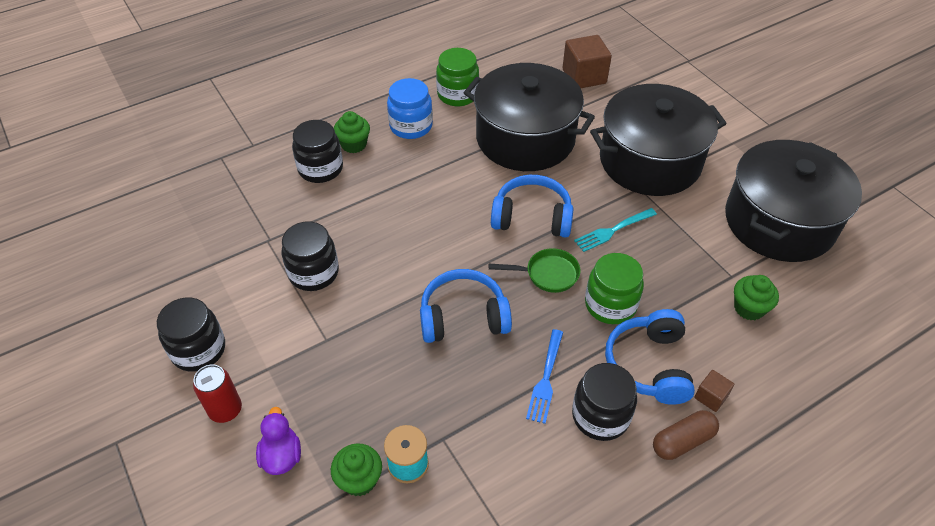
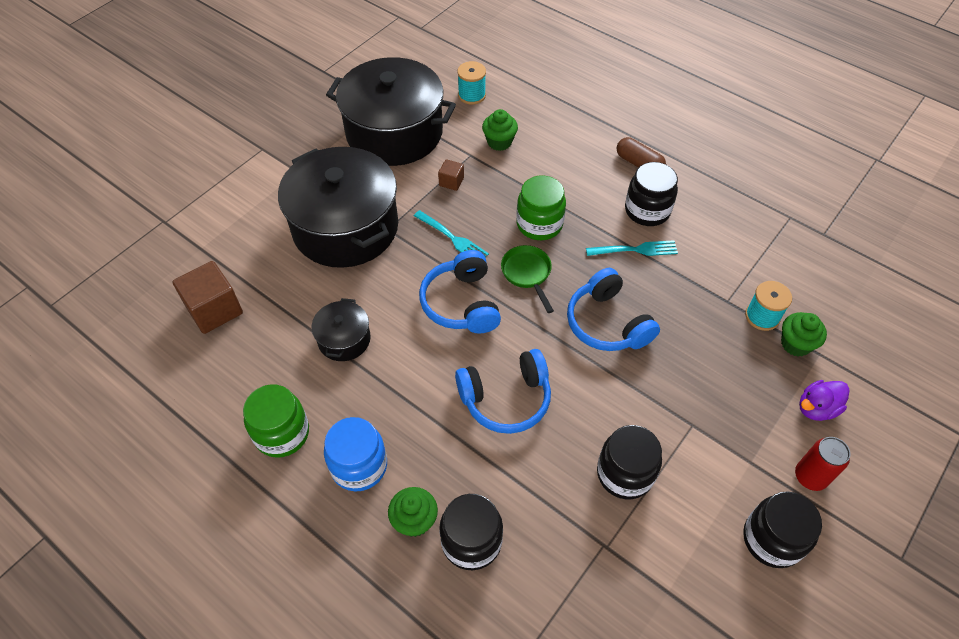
camera: 110 degrees left, 5 degrees up
black pot [464,63,595,171] -> black pot [312,298,371,361], size x0.45
blue fork [526,329,563,424] -> turquoise fork [586,240,678,256]
blue headphones [605,309,695,405] -> blue headphones moved to [455,349,551,434]
brown cube [694,370,734,412] -> brown cube moved to [438,159,464,191]
none -> turquoise spool [457,61,486,105]

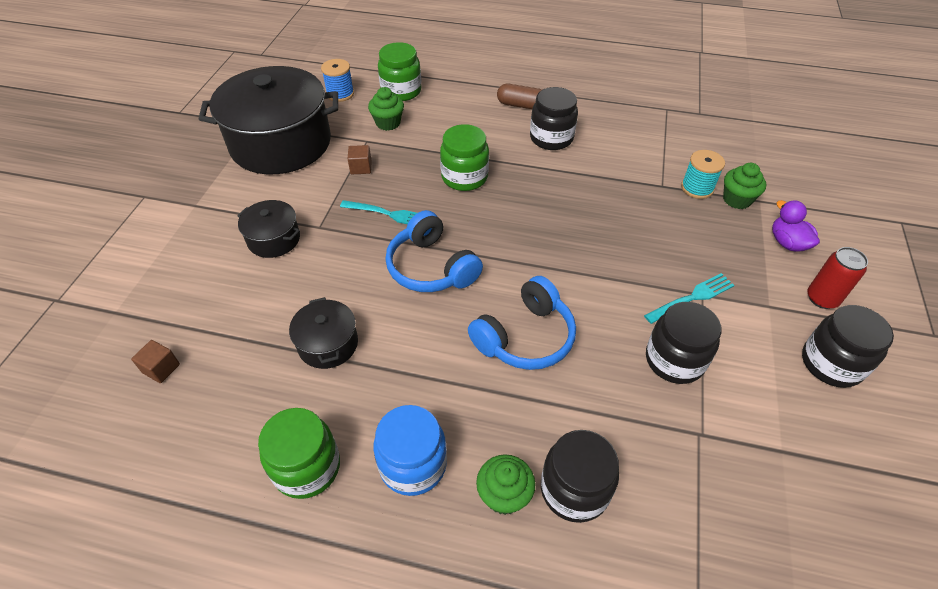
camera: 25 degrees left, 5 degrees down
brown cube [173,261,243,334] -> brown cube [131,340,180,383], size x0.51
black pot [278,147,398,268] -> black pot [237,200,300,258], size x0.45
turquoise spool [457,61,486,105] -> blue spool [321,59,354,102]
green pan [501,245,554,313] -> none
blue headphones [567,268,660,351] -> none
turquoise fork [586,240,678,256] -> turquoise fork moved to [644,273,735,324]
purple duck [799,380,850,421] -> purple duck turned 120 degrees clockwise [772,200,820,252]
none -> green jar [378,42,422,101]

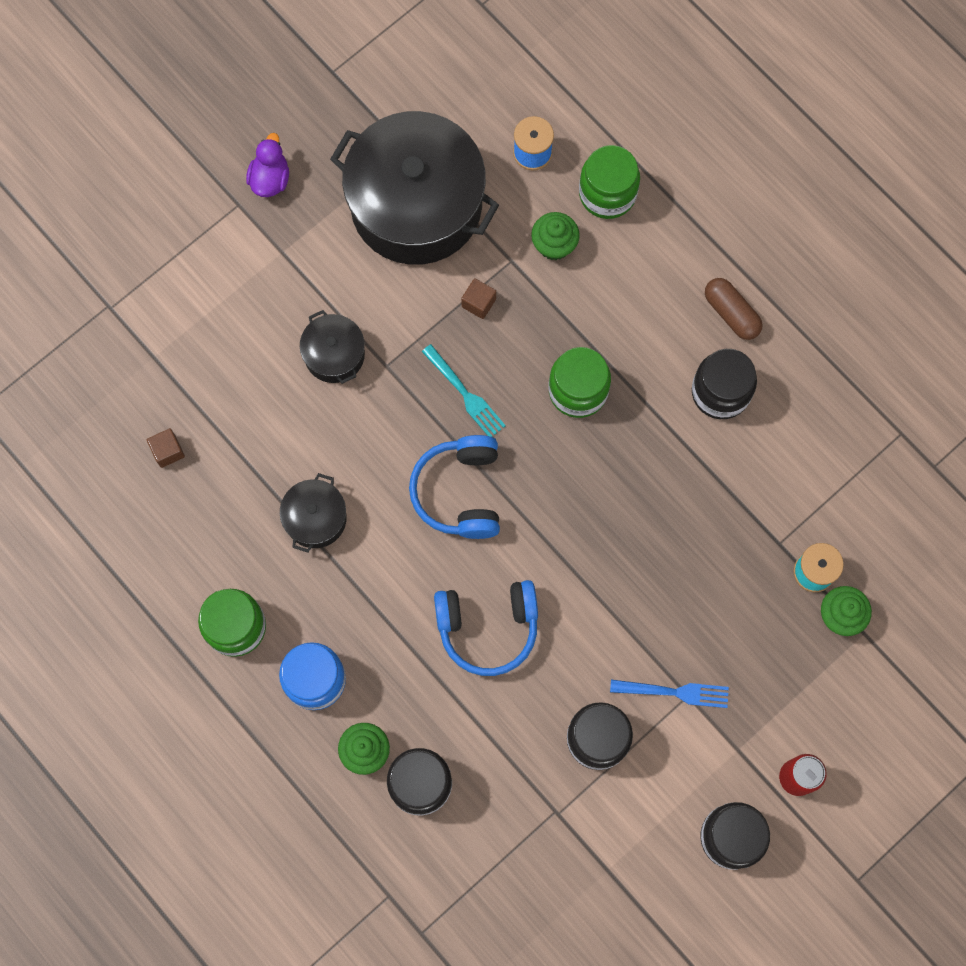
camera: 35 degrees right, 25 degrees up
turquoise fork [644,273,735,324] -> blue fork [610,680,729,708]
purple duck [772,200,820,252] -> purple duck moved to [246,133,289,197]

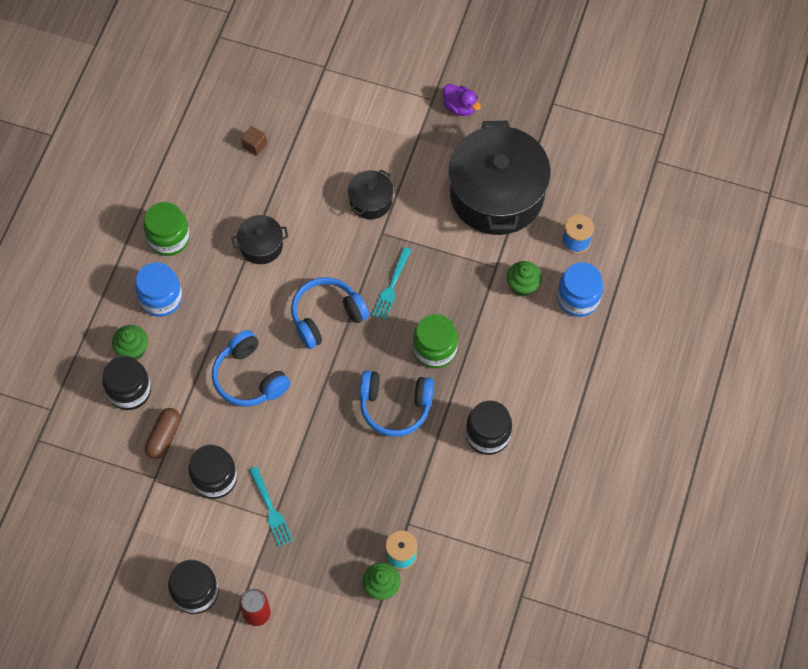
camera: 60 degrees right, 10 degrees down
purple duck [246,133,289,197] -> purple duck turned 60 degrees clockwise [443,84,481,116]
brown cube [461,278,496,319] -> none
green jar [579,145,640,219] -> blue jar [557,262,603,317]
blue fork [610,680,729,708] -> turquoise fork [249,466,293,547]
brown capsule [705,278,763,340] -> brown capsule moved to [145,408,181,459]
none -> blue headphones [360,370,434,437]

